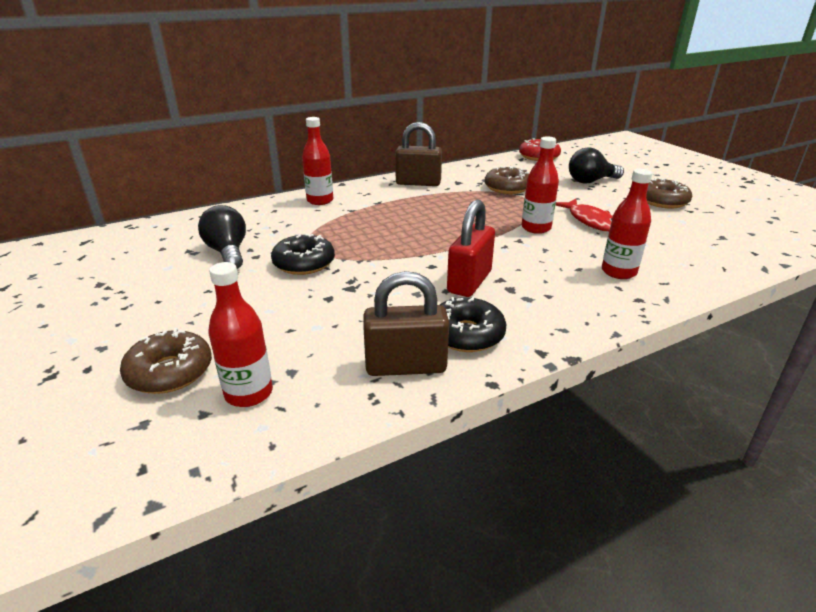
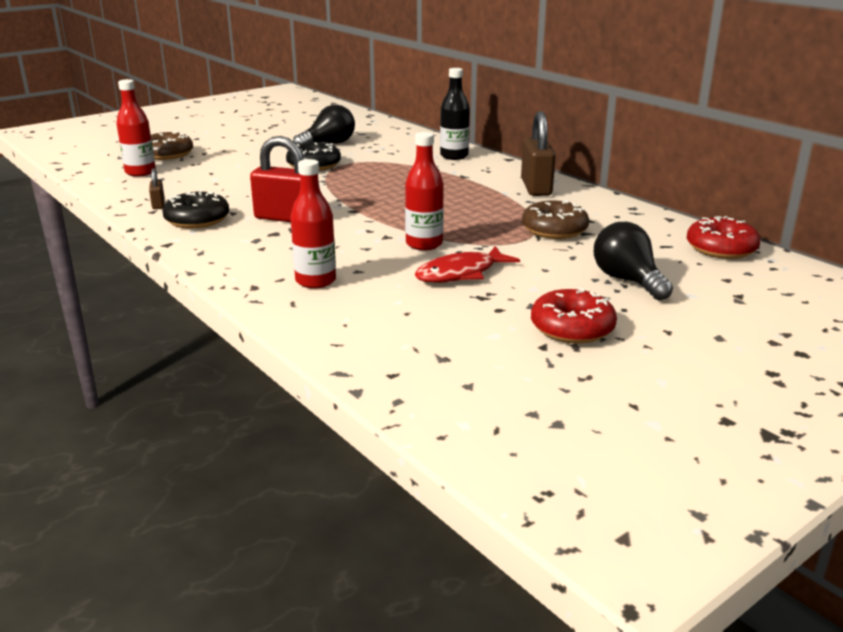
camera: 80 degrees right, 5 degrees down
red bottle [302,117,333,205] -> black bottle [440,68,470,160]
brown padlock [363,271,449,376] -> brown padlock [149,168,165,209], size x0.47
brown donut [646,178,692,209] -> red donut [531,288,617,344]

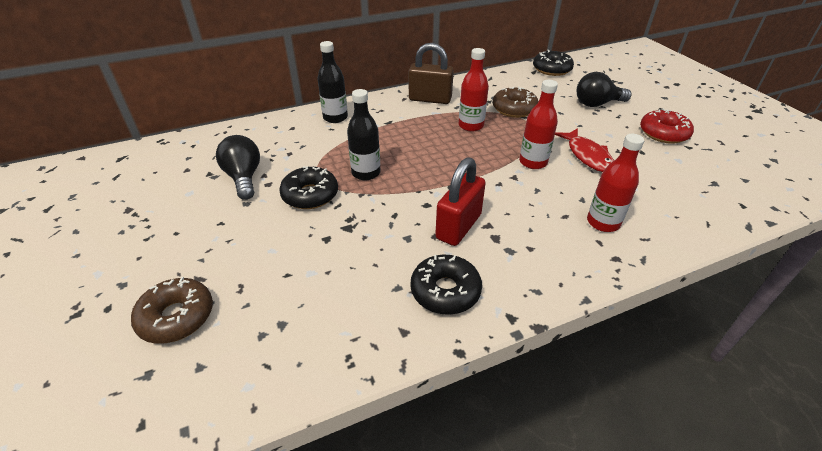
camera: 75 degrees left, 15 degrees up
red bottle [116,79,156,177] -> red bottle moved to [459,48,489,132]
brown padlock [149,168,165,209] -> none
red donut [687,216,761,259] -> black donut [533,50,574,76]
none -> black bottle [347,89,381,180]

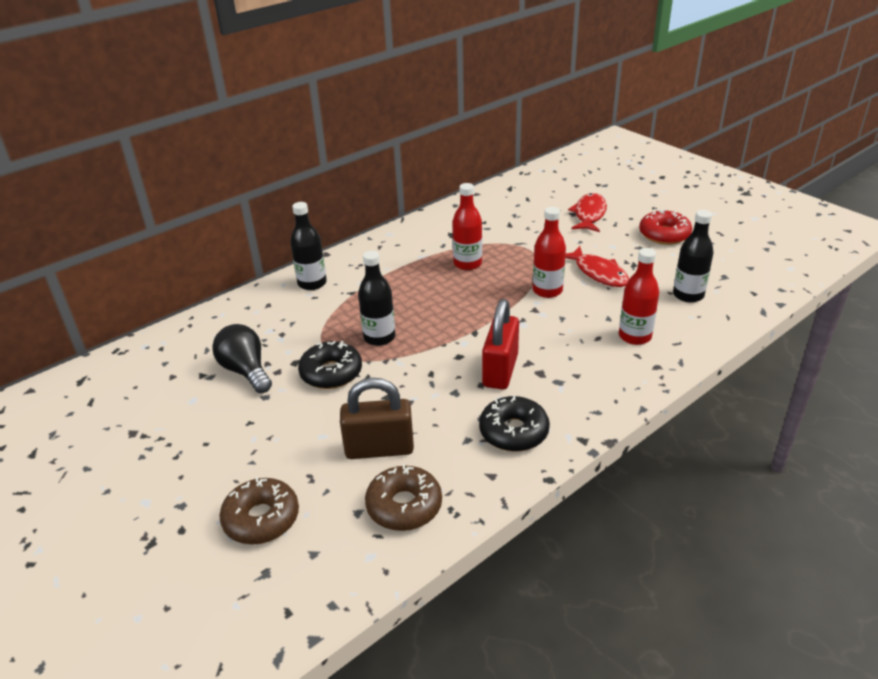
camera: 15 degrees left, 5 degrees down
brown padlock [409,43,454,104] -> brown padlock moved to [340,378,414,459]
brown donut [493,86,538,118] -> brown donut moved to [365,464,442,531]
black donut [533,50,574,76] -> none
black light bulb [577,72,632,107] -> red fish [568,193,607,232]
none -> black bottle [673,210,714,303]

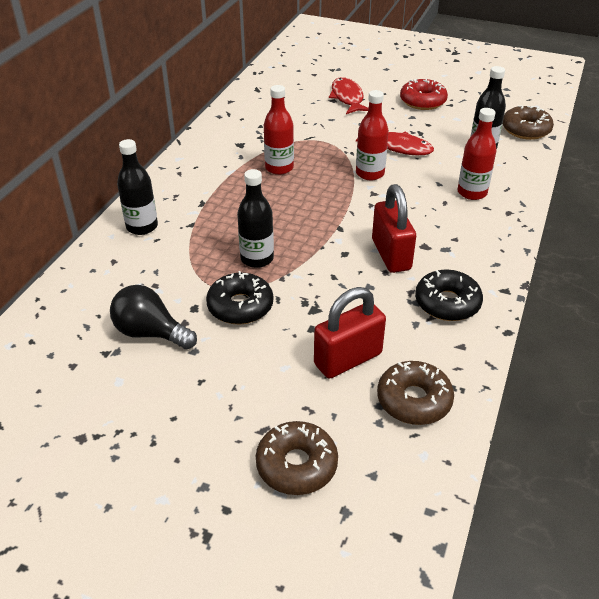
camera: 30 degrees left, 5 degrees up
brown padlock [340,378,414,459] -> red padlock [314,287,386,378]
none -> brown donut [503,105,554,140]

